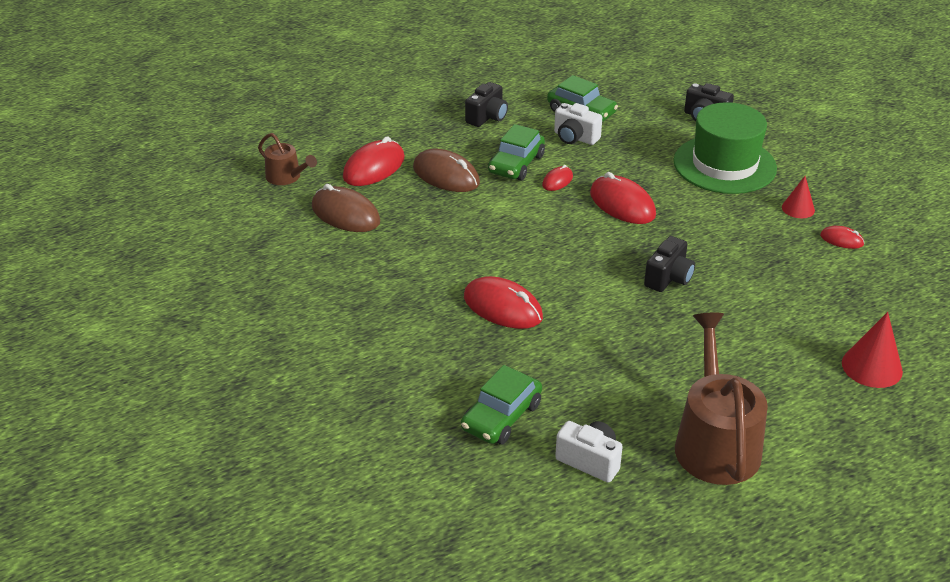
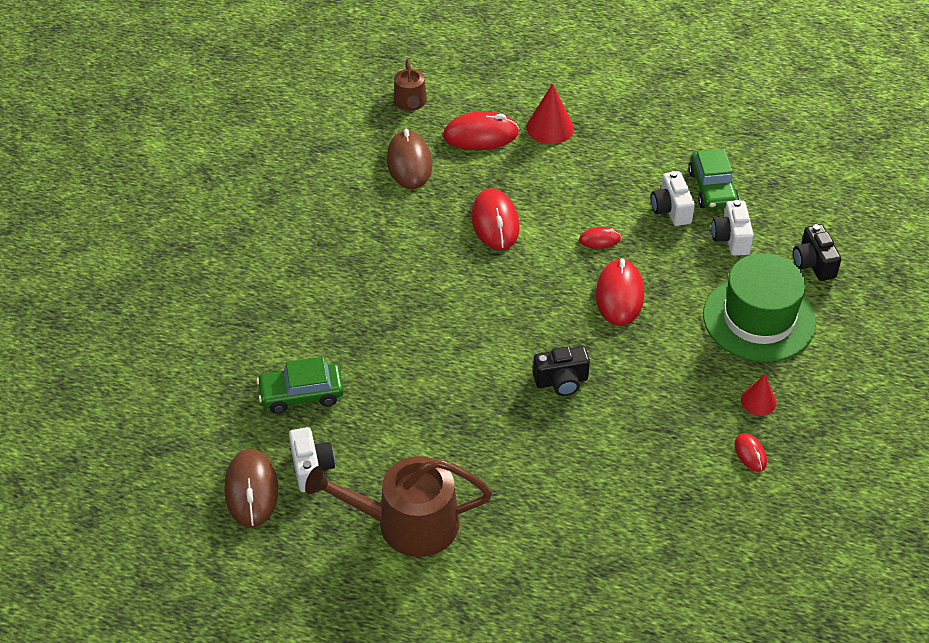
camera: 45 degrees right, 10 degrees up
brown mouse [413,149,480,192] -> brown mouse moved to [224,449,278,528]
red mouse [464,276,543,329] -> red mouse moved to [471,188,520,250]
black camera [465,82,508,127] -> none
green car [488,124,545,180] -> none
brown watering can [675,312,768,485] -> brown watering can turned 135 degrees counterclockwise [305,456,492,557]
red cone [842,312,903,388] -> red cone moved to [526,83,574,144]
none -> white camera [711,200,754,256]

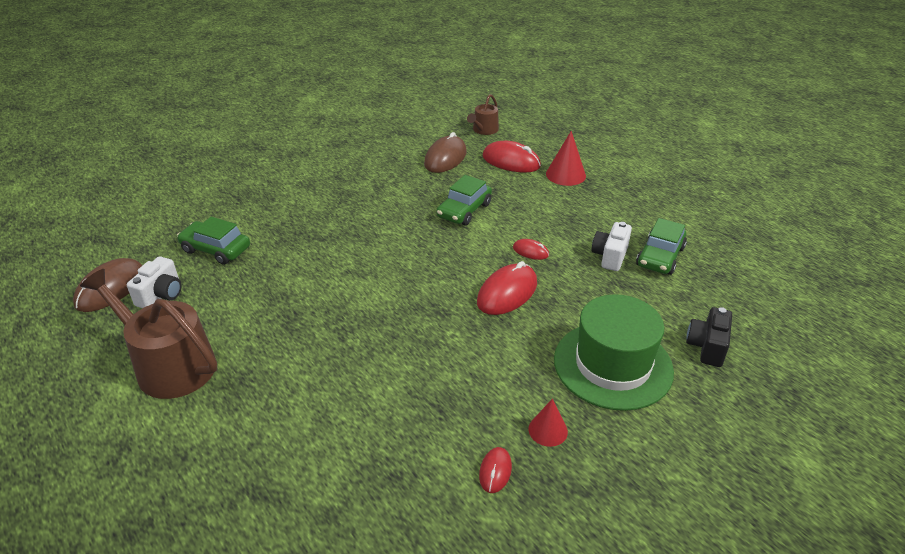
camera: 35 degrees right, 10 degrees down
red mouse [471,188,520,250] -> green car [437,175,492,226]
black camera [533,347,590,396] -> none
white camera [711,200,754,256] -> none

